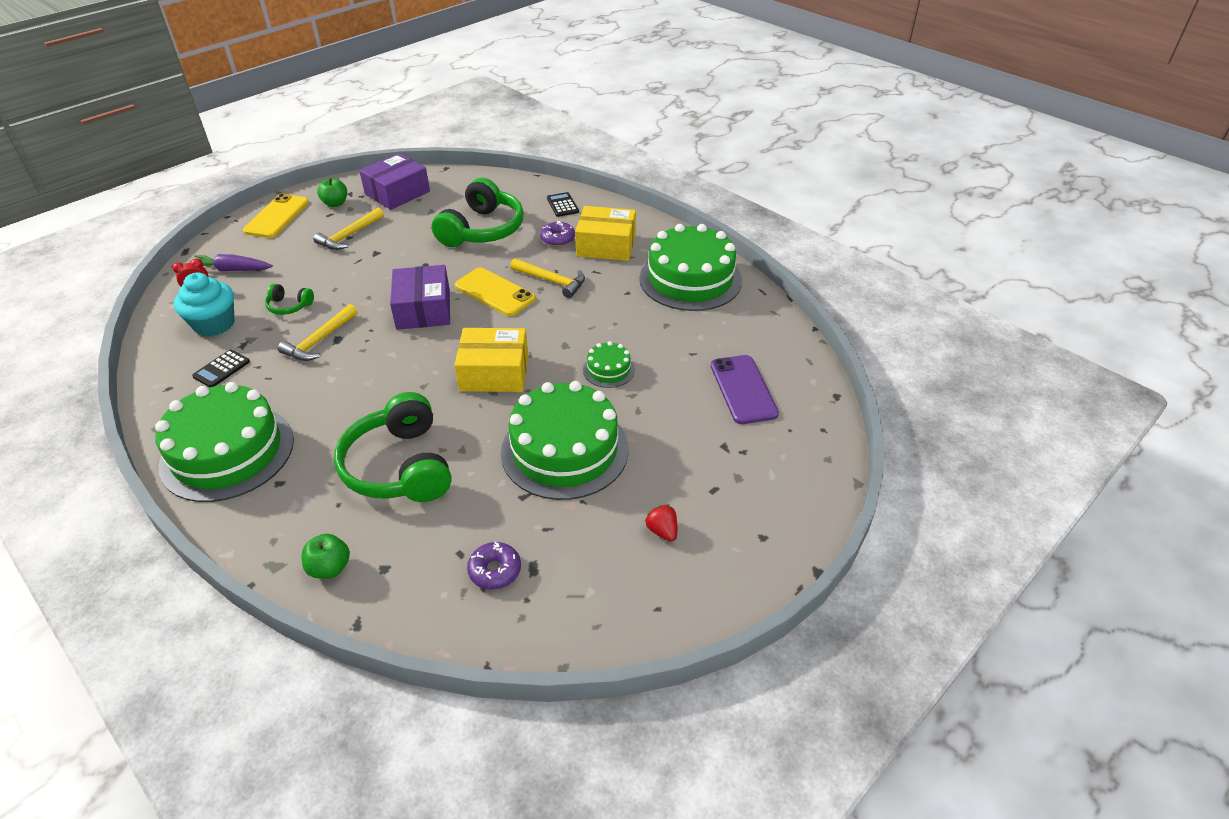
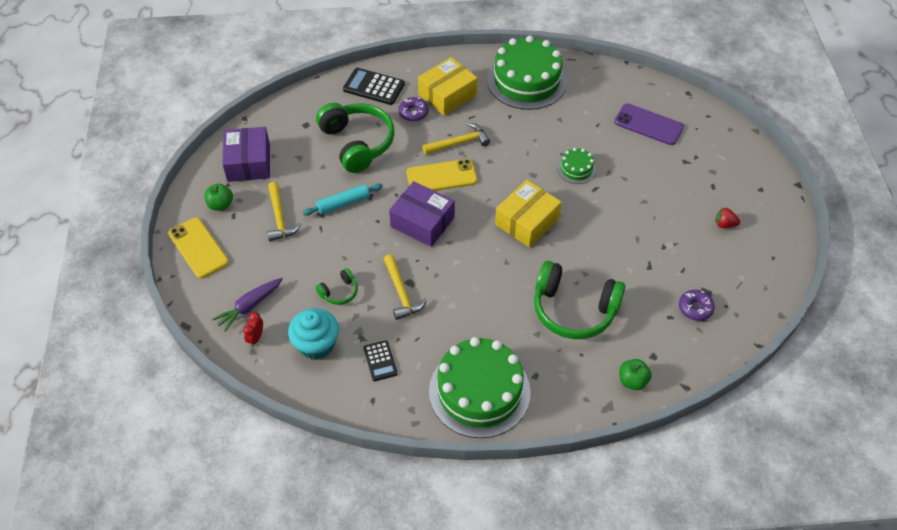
camera: 50 degrees left, 10 degrees up
green cake [501,381,629,500] -> none
black calculator [547,192,579,217] -> black calculator [343,68,405,105], size x1.64
none -> turquoise rolling pin [302,183,383,216]

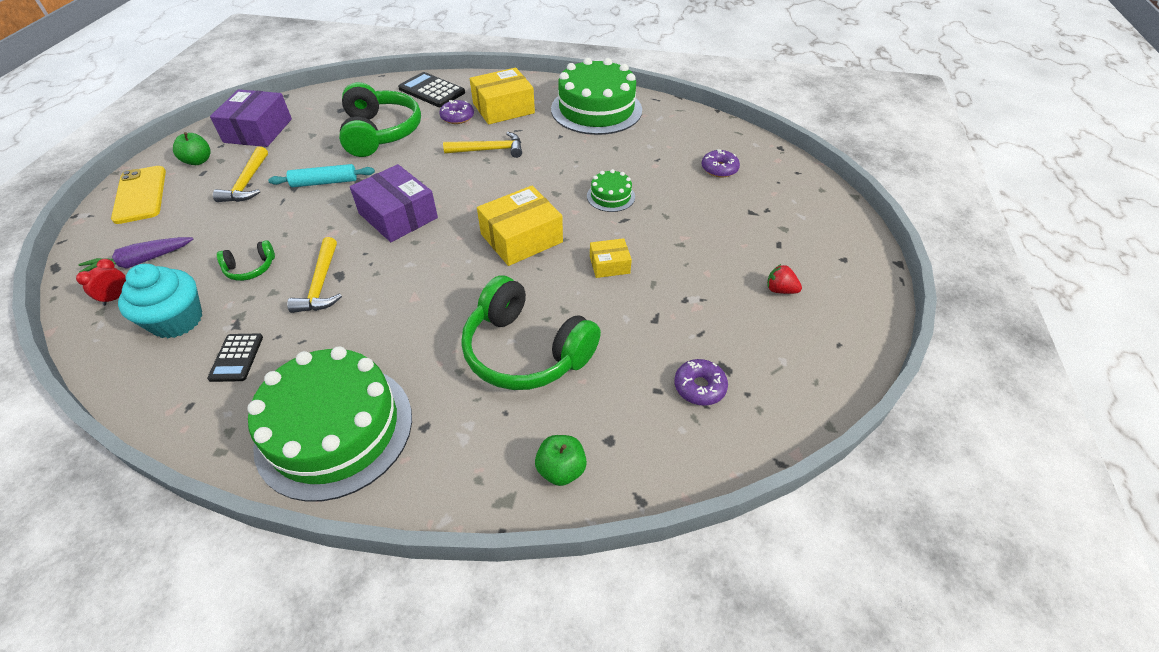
camera: 15 degrees right, 5 degrees down
yellow phone [407,159,477,191] -> none
purple phone [614,103,684,145] -> purple donut [702,149,740,178]
none -> yellow box [590,238,632,278]

